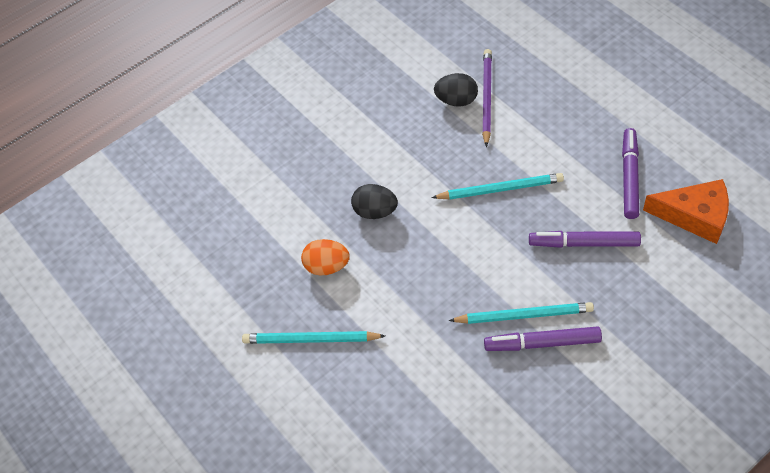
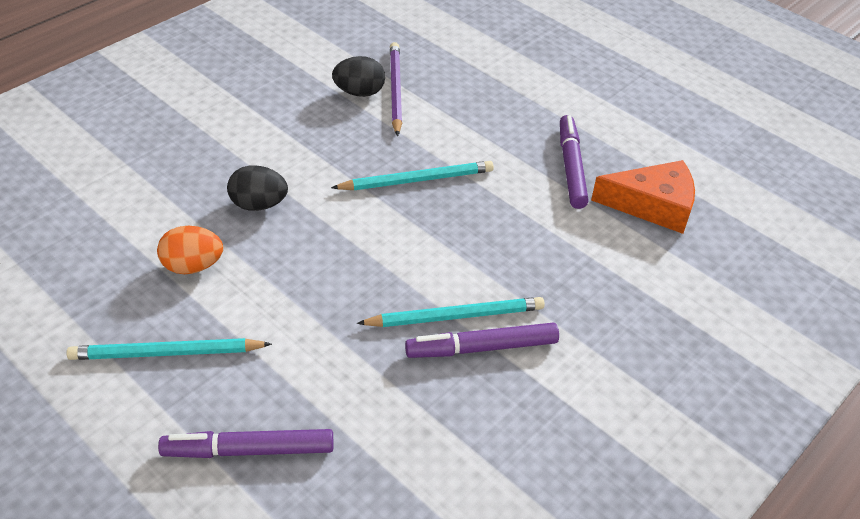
camera: 15 degrees left, 10 degrees down
purple marker [529,231,641,248] -> purple marker moved to [158,429,333,458]

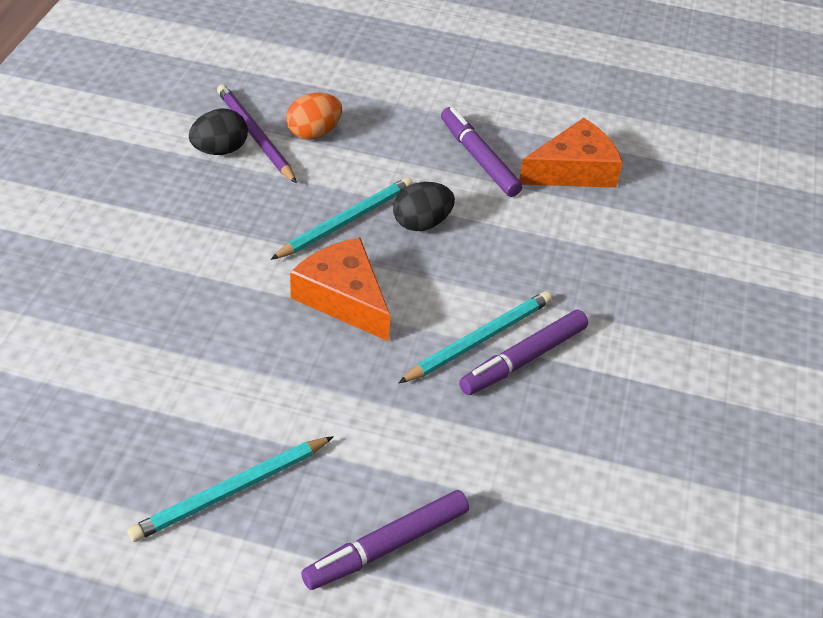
camera: 30 degrees left, 0 degrees up
orange egg [157,226,223,274] -> orange egg moved to [286,93,342,140]
black egg [227,166,288,211] -> black egg moved to [393,182,455,231]
none -> orange cheese [290,237,390,342]

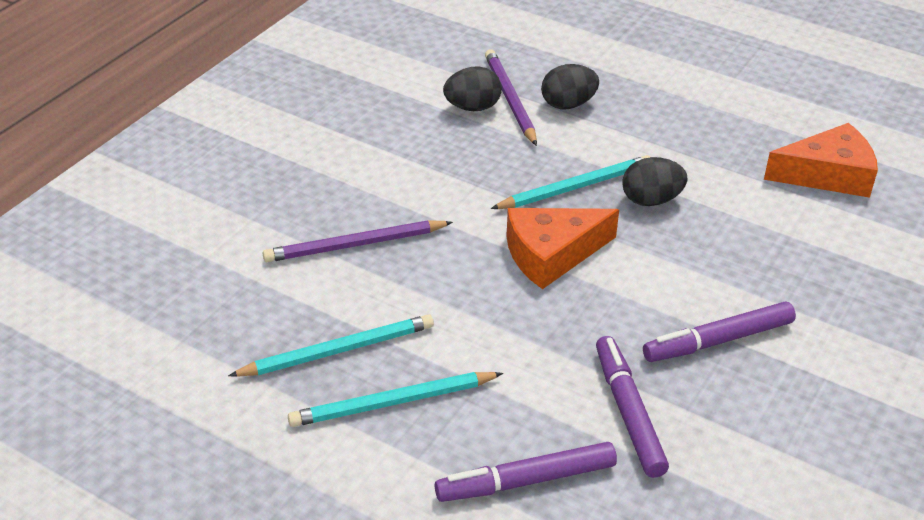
camera: 20 degrees right, 5 degrees down
orange egg [286,93,342,140] -> black egg [541,64,599,109]
orange cheese [290,237,390,342] -> orange cheese turned 90 degrees counterclockwise [506,208,619,289]
turquoise pencil [399,291,552,383] -> turquoise pencil moved to [228,314,434,377]
purple marker [441,107,523,197] -> purple marker moved to [596,336,669,478]
none -> purple pencil [263,220,453,262]

